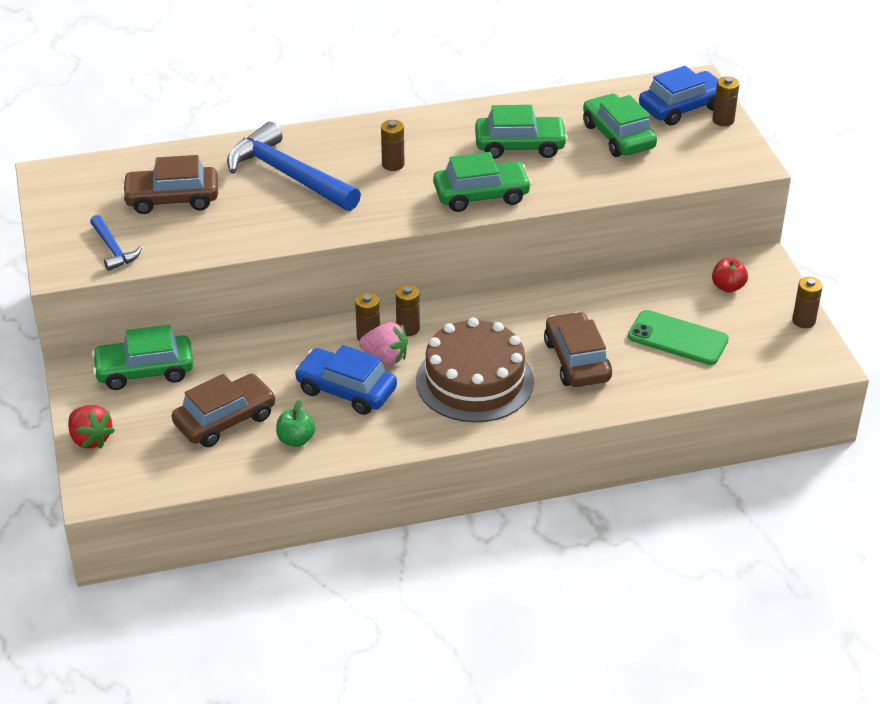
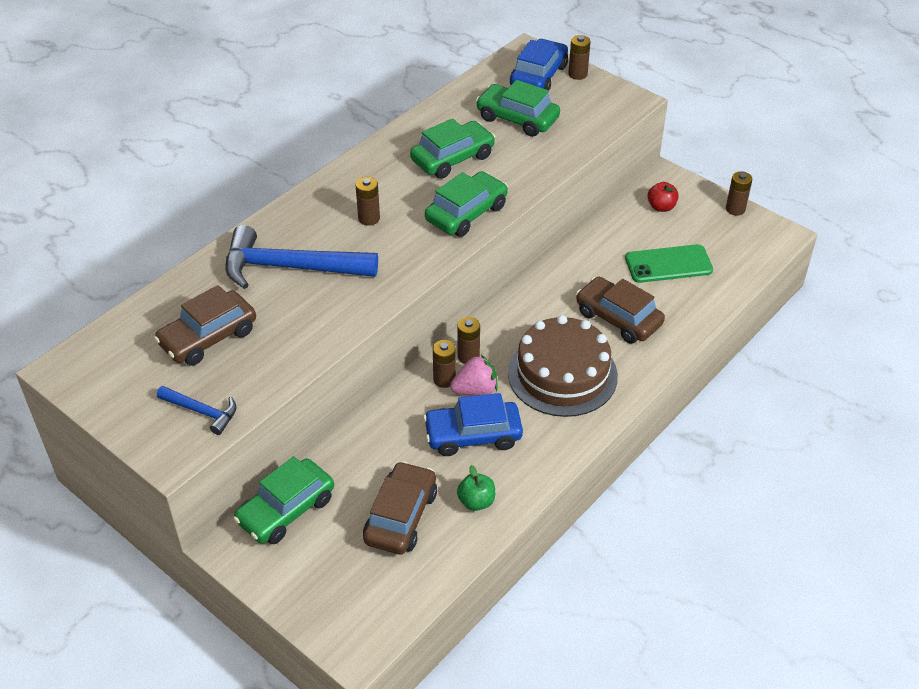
camera: 35 degrees left, 5 degrees up
red strawberry [68,405,115,449] -> none

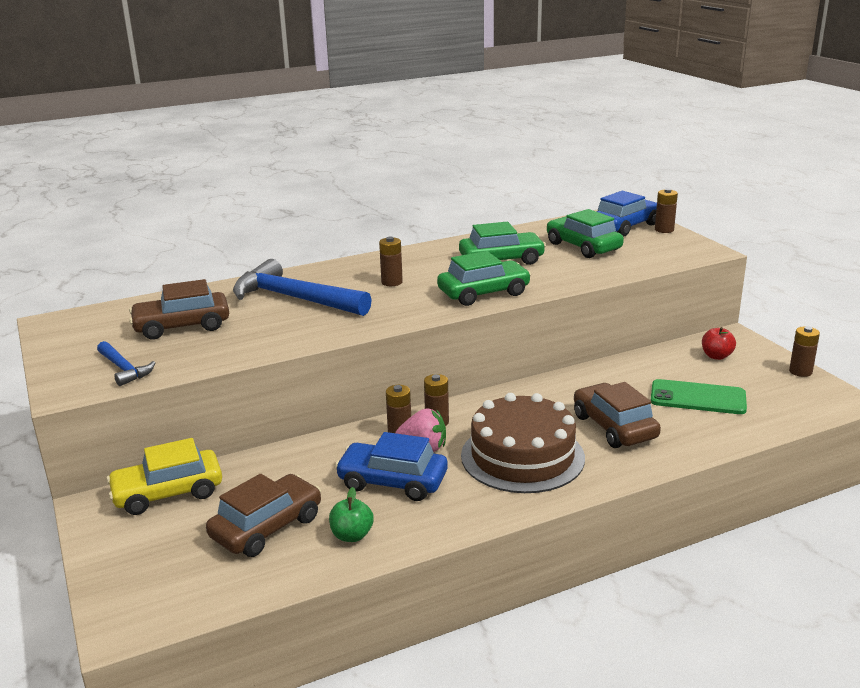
camera: 25 degrees right, 20 degrees down
green car [233,456,334,544] -> yellow car [106,438,222,515]

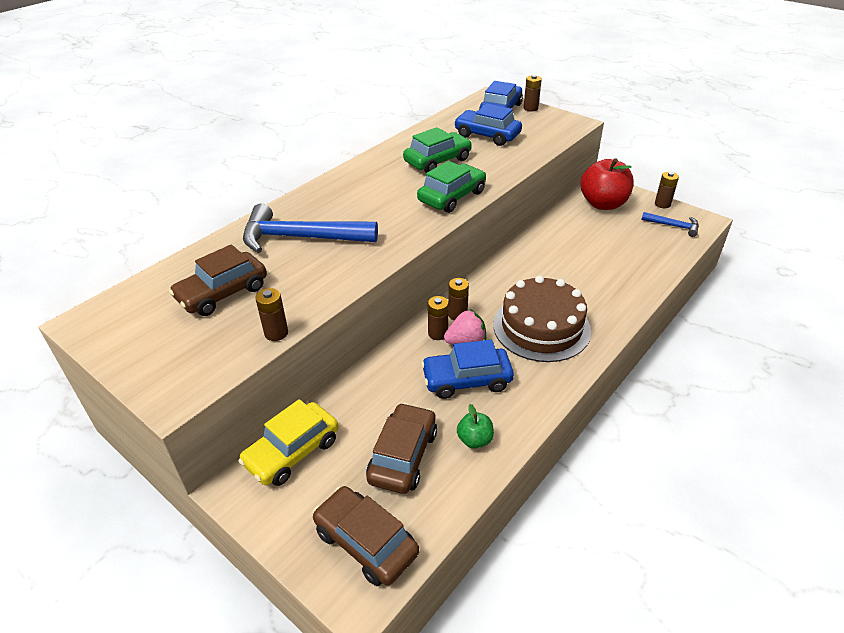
camera: 25 degrees left, 15 degrees up
blue hammer [97,341,156,386] -> blue hammer moved to [641,212,699,237]
brown battery [379,237,403,286] -> brown battery moved to [255,288,288,341]
green car [547,209,624,258] -> blue car [454,103,522,146]
brown car [574,382,661,448] -> brown car moved to [313,486,419,586]
green phone [651,379,747,414] -> none
red apple [702,327,736,360] -> red apple [580,158,634,210], size x2.08

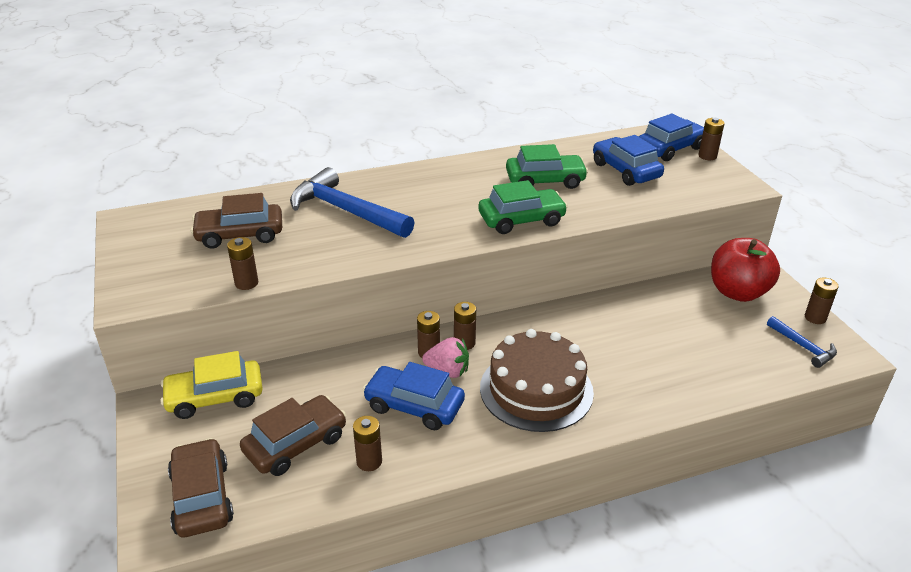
camera: 30 degrees right, 5 degrees down
green apple [457,404,494,449] -> brown battery [353,416,382,471]

